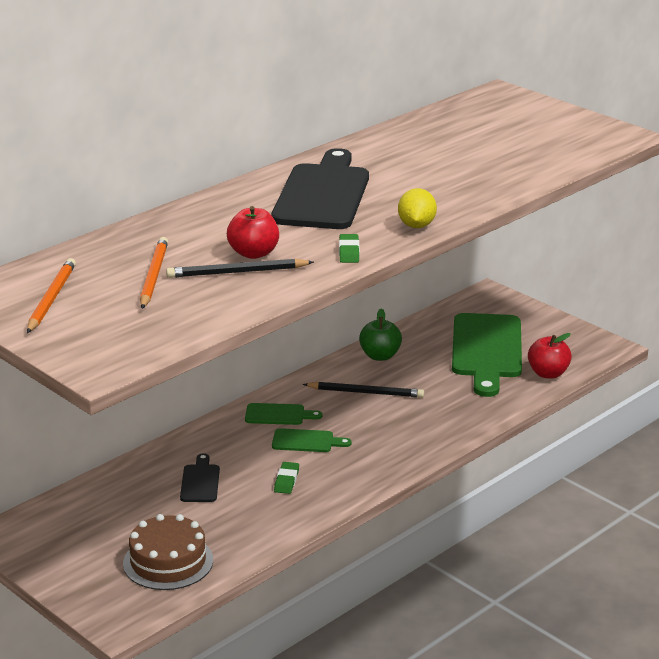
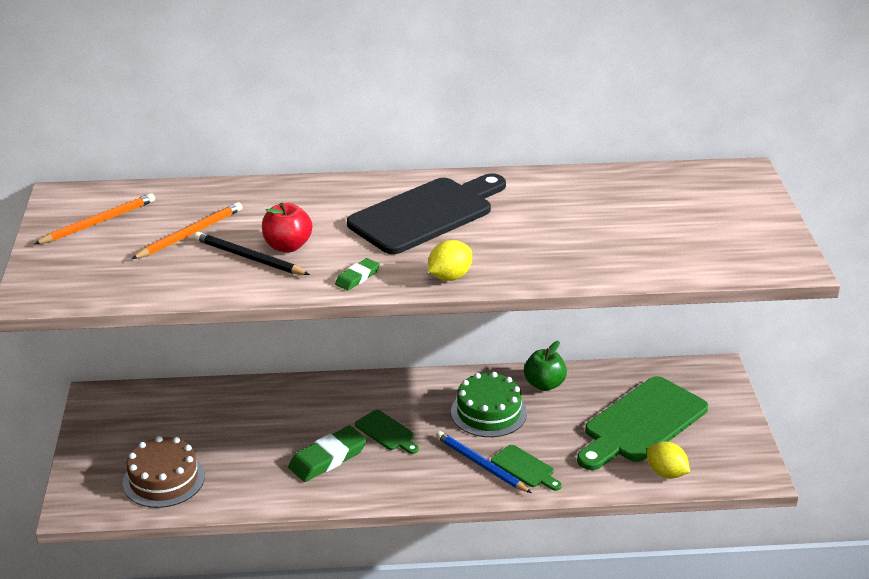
camera: 40 degrees right, 5 degrees up
black cutting board [180,453,220,502] -> none
green cutting board [245,403,322,425] -> green cutting board moved to [491,445,562,491]
green eraser [274,462,299,494] -> green eraser [288,426,367,482], size x1.86
black pencil [303,382,424,398] -> green cake [451,372,527,437]
red apple [528,333,572,379] -> yellow lemon [647,442,690,479]
none -> blue pencil [436,431,532,493]

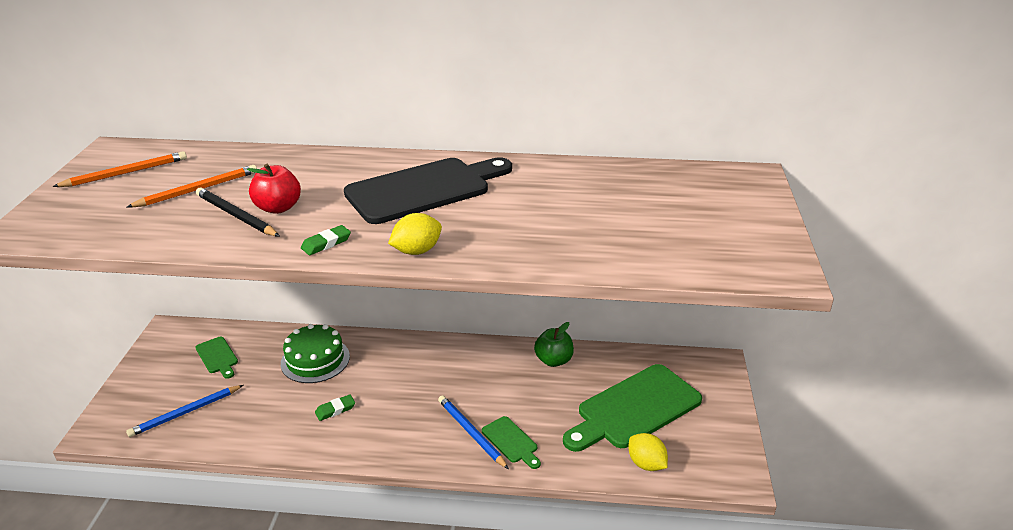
camera: 10 degrees right, 0 degrees up
brown cake [123,436,205,508] -> blue pencil [126,385,243,437]
green eraser [288,426,367,482] -> green eraser [315,394,355,421], size x0.54
green cutting board [355,410,419,454] -> green cutting board moved to [195,337,238,379]
green cake [451,372,527,437] -> green cake moved to [281,324,350,383]

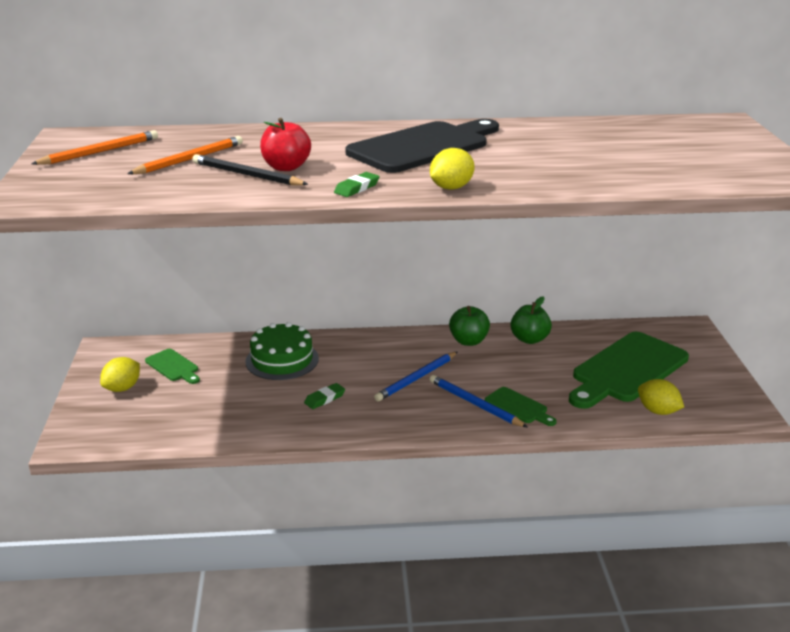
camera: 10 degrees left, 5 degrees down
blue pencil [126,385,243,437] -> blue pencil moved to [374,352,457,401]
none -> yellow lemon [100,357,140,392]
none -> green apple [449,306,490,346]

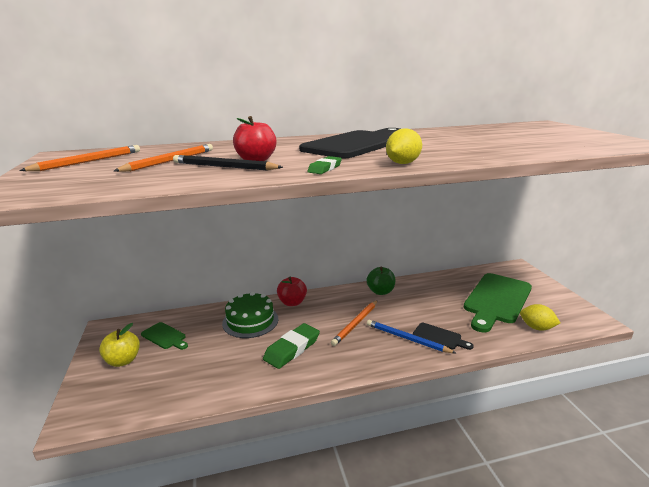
camera: 10 degrees left, 5 degrees down
yellow lemon [100,357,140,392] -> yellow apple [99,323,140,367]
green eraser [304,383,345,409] -> green eraser [263,323,320,369], size x1.86
blue pencil [374,352,457,401] -> orange pencil [331,300,378,346]
green cutting board [485,387,557,426] -> black cutting board [413,323,474,350]
green apple [510,296,552,344] -> none
none -> red apple [277,277,307,306]

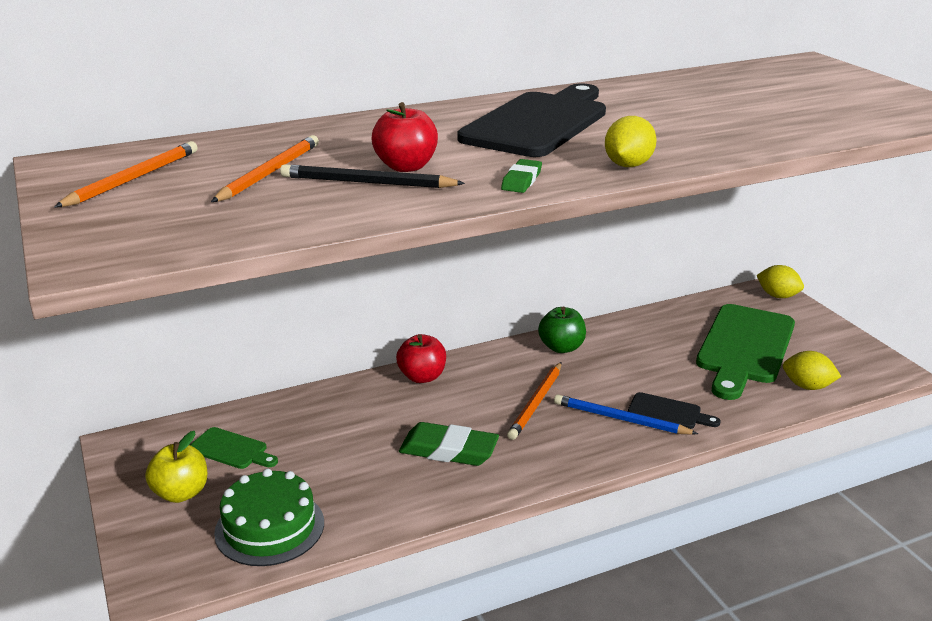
camera: 10 degrees left, 5 degrees up
green cake [222,292,278,338] -> green cake moved to [214,469,324,566]
green eraser [263,323,320,369] -> green eraser turned 75 degrees clockwise [399,422,499,466]
none -> yellow lemon [757,265,804,298]

